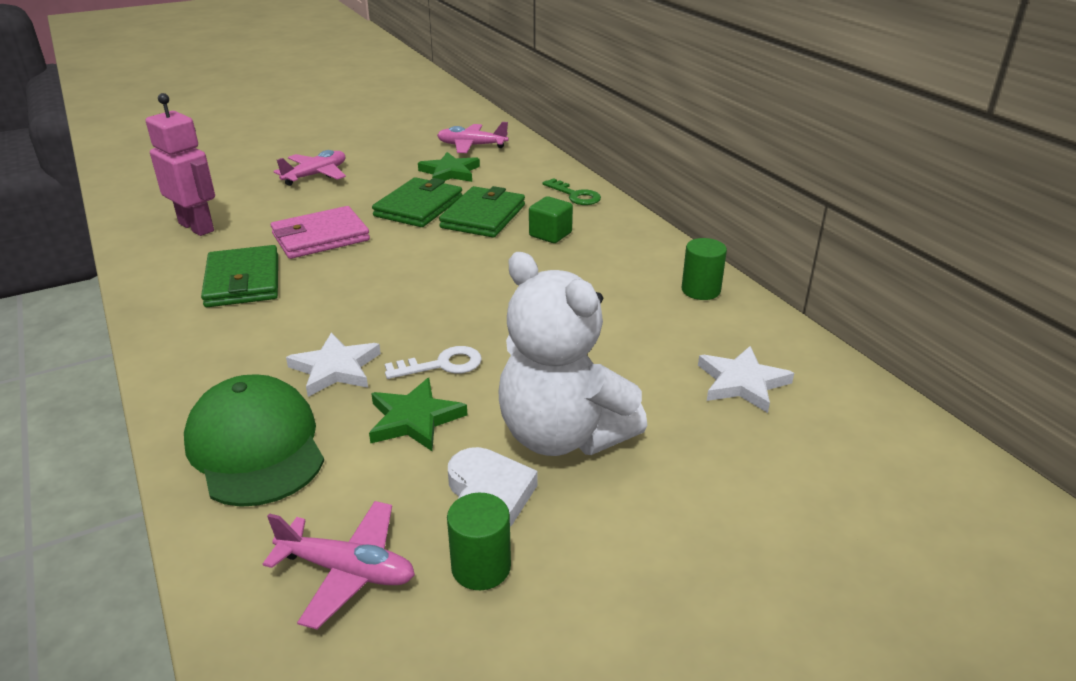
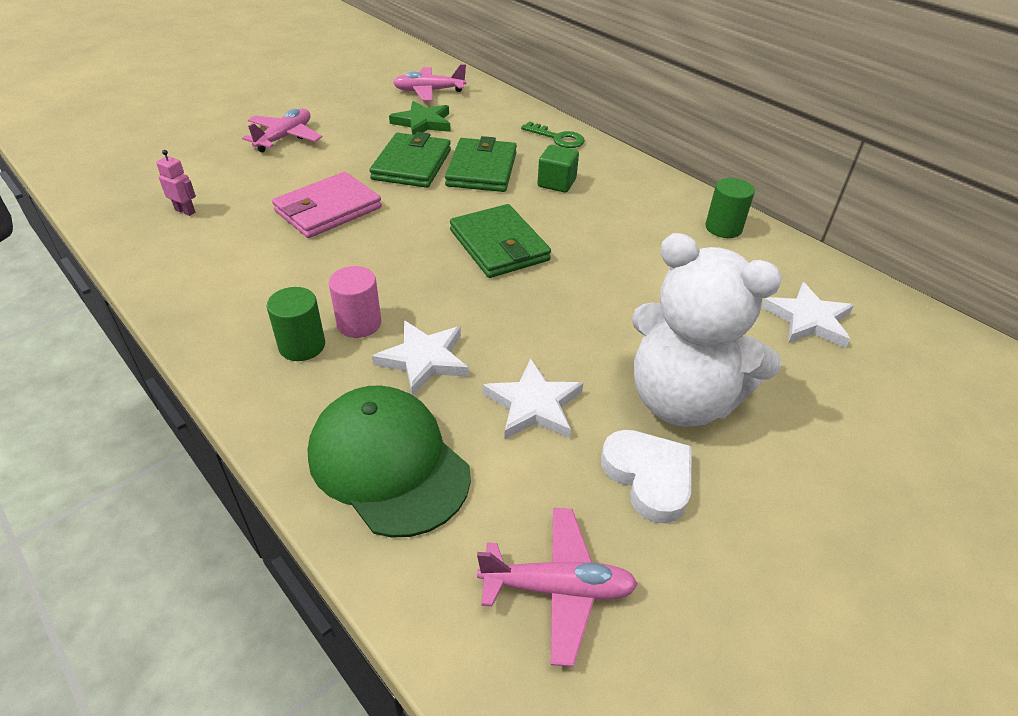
camera: 15 degrees left, 10 degrees up
pink robot [146,93,215,236] -> pink robot [156,150,196,216], size x0.46
green wallet [201,245,278,307] -> green wallet moved to [450,204,551,278]
green star [369,378,467,451] -> white star [483,359,583,440]
white key [385,346,482,379] -> none
green cylinder [447,493,511,590] -> green cylinder moved to [266,287,325,361]
none -> pink cylinder [329,266,381,338]

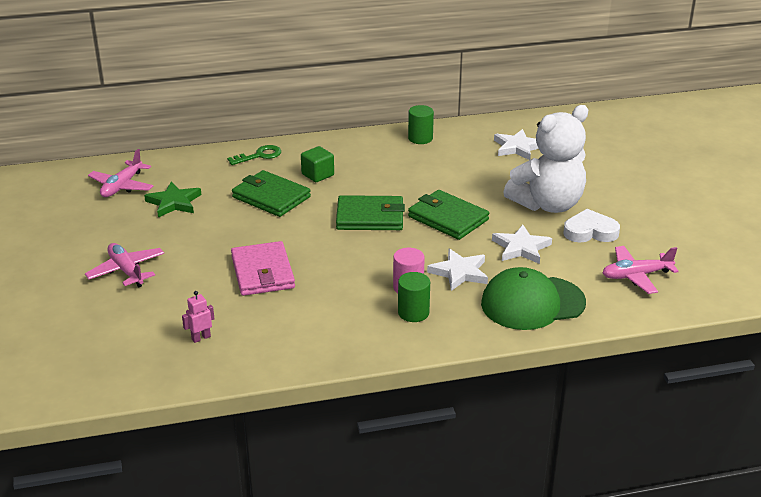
camera: 60 degrees left, 10 degrees down
green wallet [369,132,451,188] -> green wallet moved to [408,190,489,240]
pink plane [477,508,638,667] -> pink plane turned 135 degrees counterclockwise [602,246,679,294]

